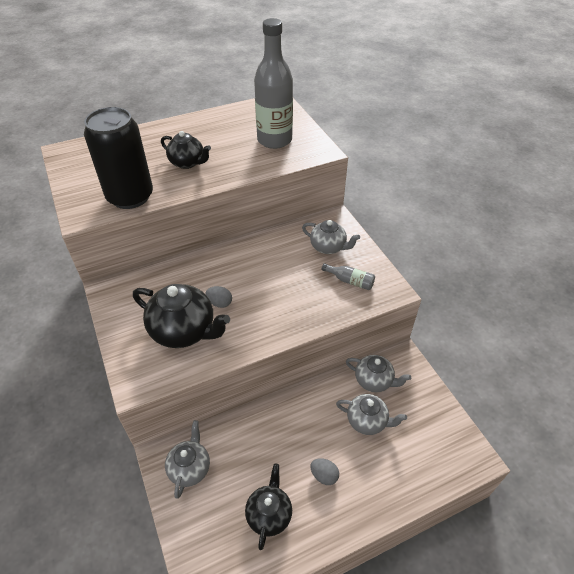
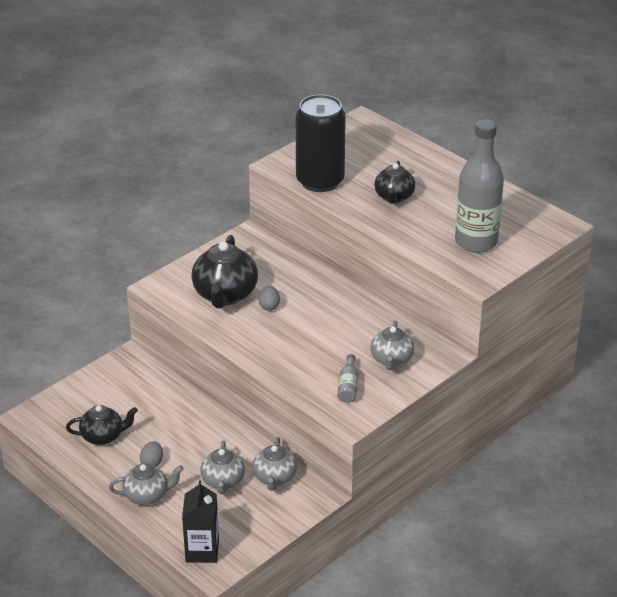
camera: 70 degrees right, 10 degrees down
grey teapot [165,420,210,499] -> grey teapot moved to [109,464,184,505]
none -> black carton [182,480,219,563]

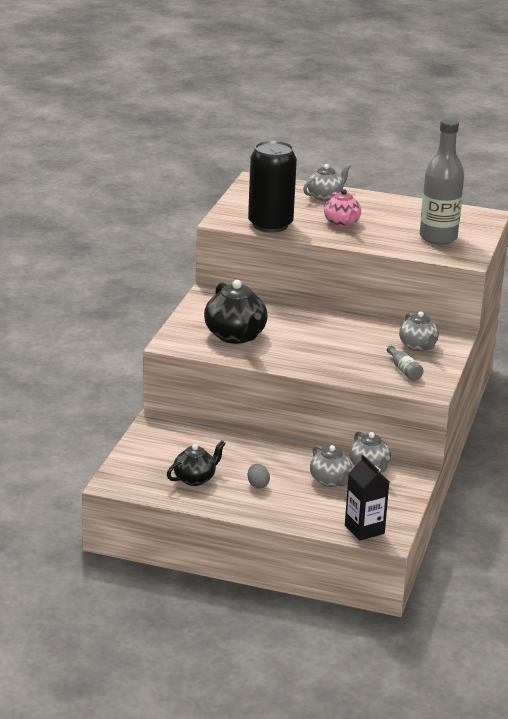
camera: 30 degrees left, 10 degrees down
grey teapot [109,464,184,505] -> grey teapot moved to [303,164,351,201]
grey egg [259,286,280,311] -> none
black teapot [375,161,415,204] -> pink teapot [324,189,361,227]

